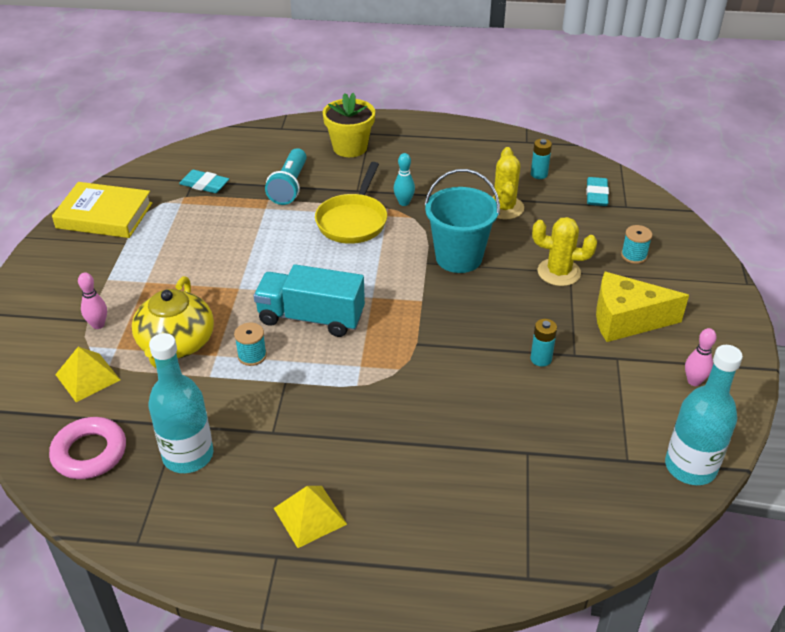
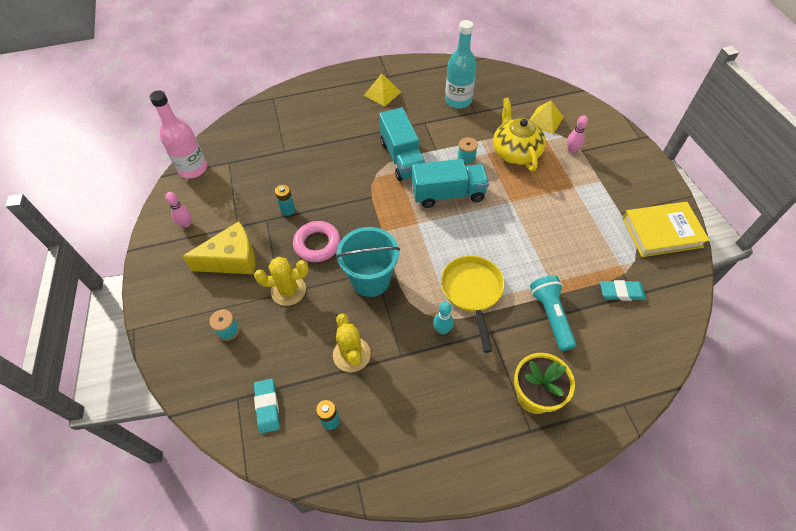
camera: 160 degrees right, 15 degrees up
pink ring [49,417,126,479] -> pink ring moved to [293,221,341,262]
turquoise bottle [665,345,743,485] -> pink bottle [150,91,207,178]
none -> turquoise truck [379,108,426,181]

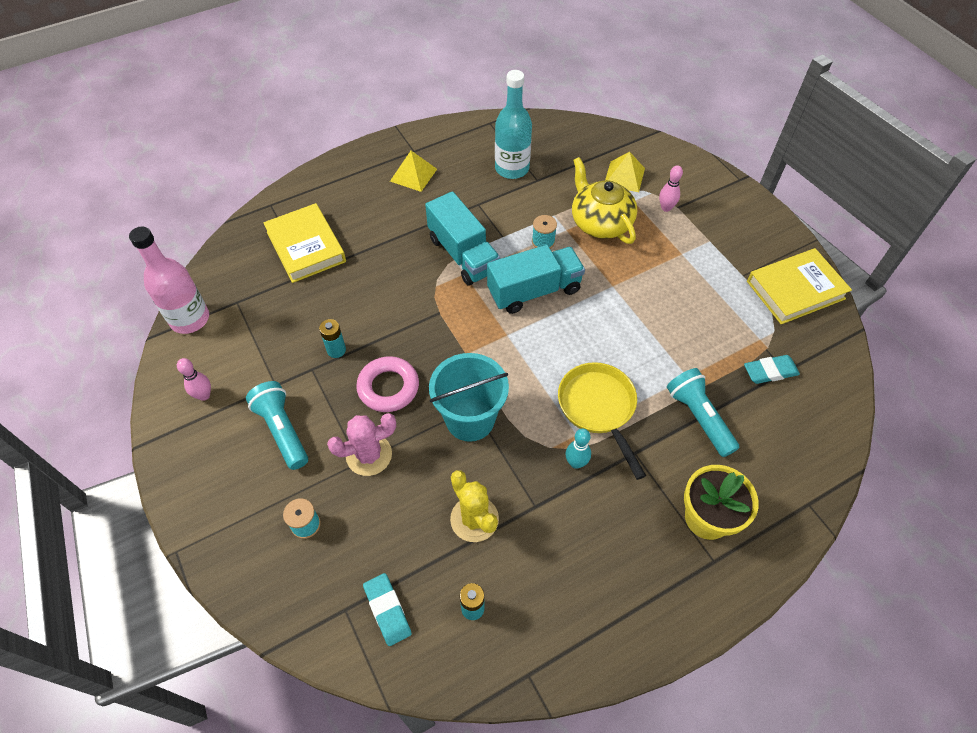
camera: 15 degrees left, 0 degrees up
yellow cheese [182,221,256,274] -> turquoise flashlight [246,381,308,470]
yellow cactus [254,257,309,306] -> pink cactus [327,413,396,476]
none -> yellow book [263,203,346,283]

